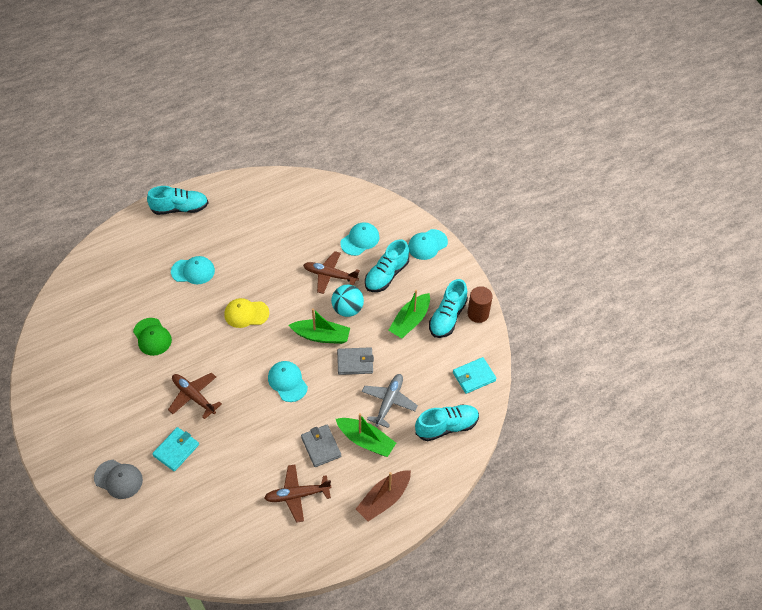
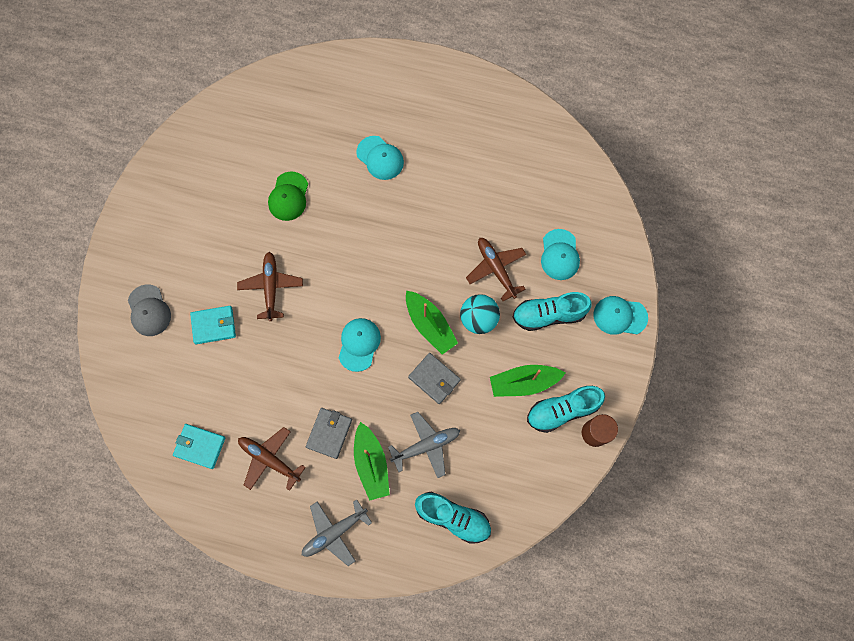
camera: 45 degrees right, 20 degrees up
turquoise shoe [147,186,208,215] -> none
yellow cap [224,298,269,328] -> none
turquoise cap [340,222,379,256] -> turquoise cap turned 90 degrees clockwise [541,229,580,280]
brown boat [356,470,411,522] -> grey plane [302,499,372,566]
turquoise wallet [453,357,497,394] -> turquoise wallet moved to [173,424,225,469]

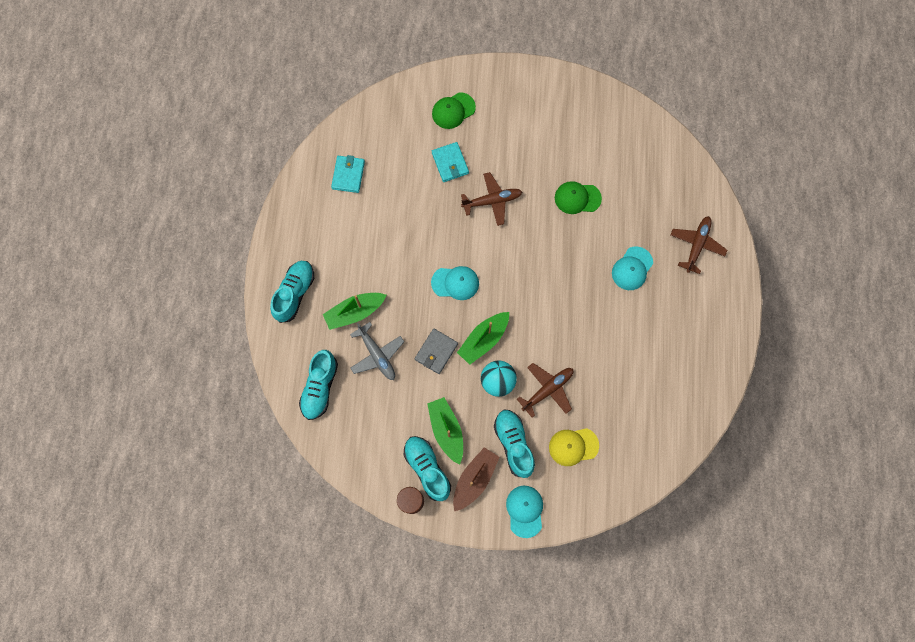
camera: 80 degrees right, 0 degrees up
grey cap [128,284,171,336] -> green cap [432,92,476,129]
brown plane [238,427,306,491] -> brown plane moved to [671,216,727,274]
grey plane [302,499,372,566] -> turquoise shoe [270,261,314,323]
grey wallet [306,408,352,459] -> none
turquoise cap [541,229,580,280] -> yellow cap [549,428,599,466]
none -> brown boat [453,447,500,511]

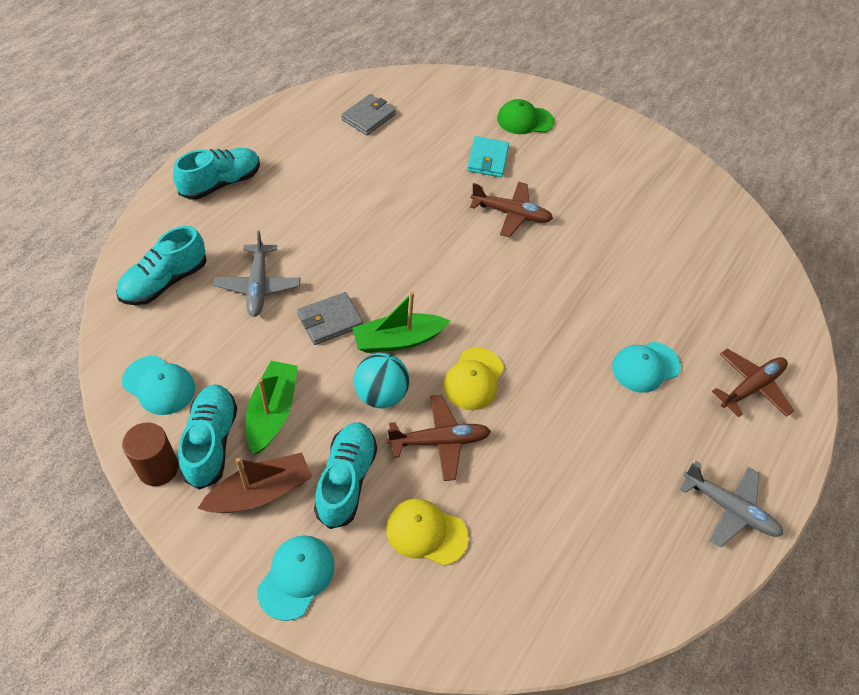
camera: 25 degrees right, 20 degrees down
green boat [323,293,386,330] -> none
turquoise wallet [331,155,365,193] -> grey wallet [341,94,396,135]
turquoise cap [431,266,479,300] -> turquoise cap moved to [122,356,195,415]
green cap [555,181,602,214] -> none
none -> yellow cap [444,348,504,410]
none -> grey plane [680,461,783,547]

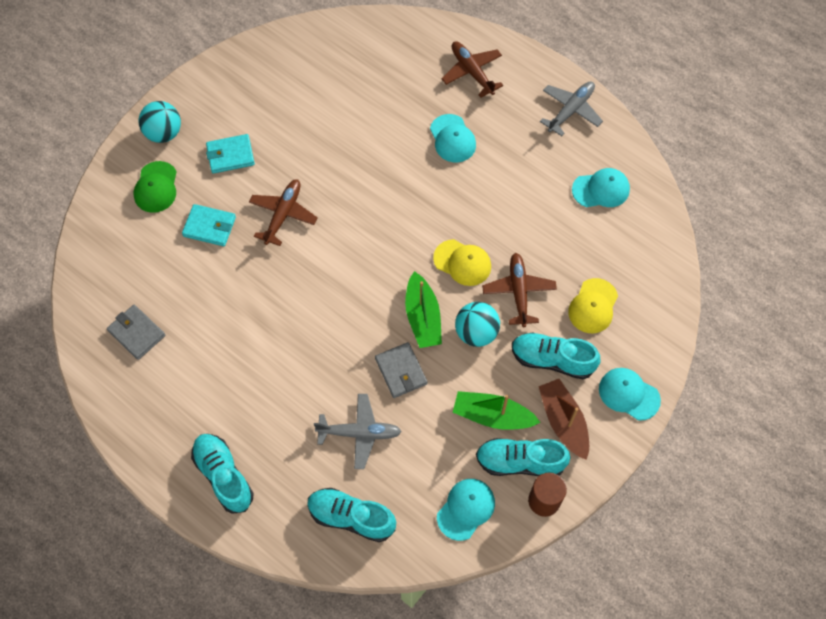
camera: 80 degrees left, 10 degrees up
turquoise shoe [116,226,207,305] -> turquoise shoe turned 150 degrees clockwise [307,488,396,542]
none -> turquoise ball [139,101,181,143]
none -> turquoise wallet [206,134,255,174]
none -> turquoise cap [572,168,630,207]

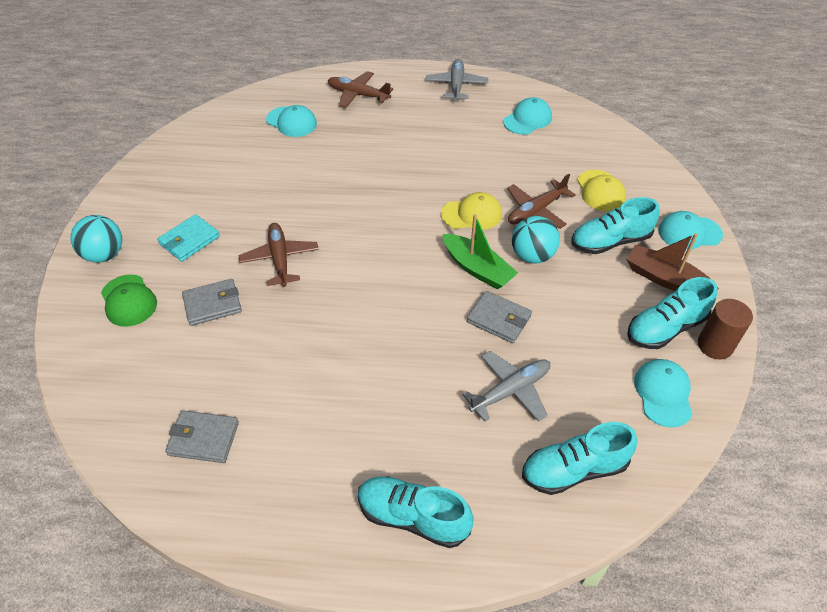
camera: 35 degrees left, 15 degrees down
turquoise wallet [182,204,236,246] -> grey wallet [182,279,242,326]
turquoise cap [430,114,476,162] -> turquoise cap moved to [266,105,317,137]
green boat [453,391,541,430] -> none
brown plane [482,253,557,327] -> brown plane turned 90 degrees counterclockwise [507,174,576,229]

